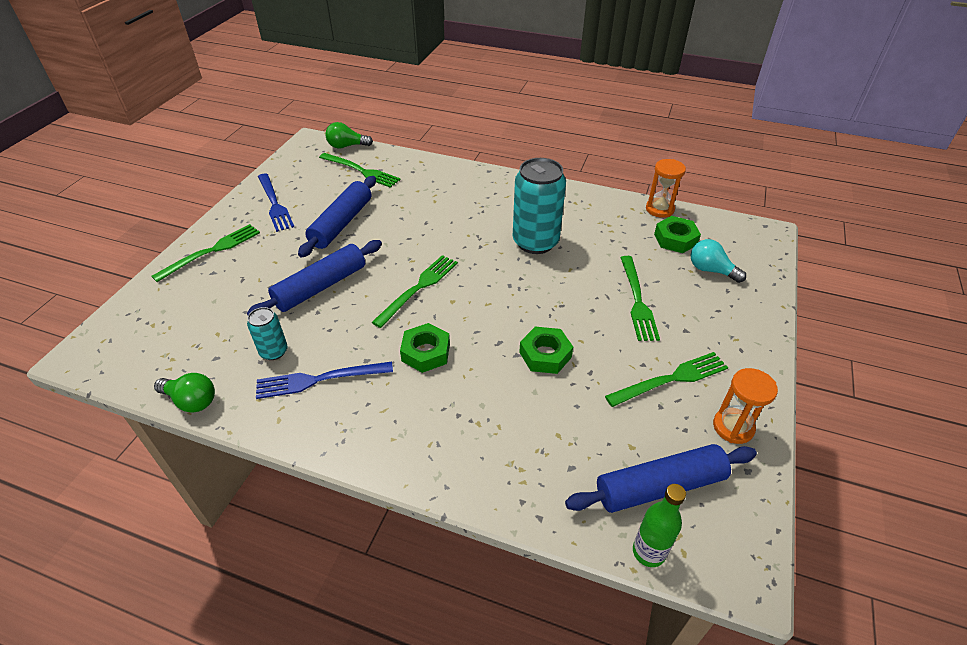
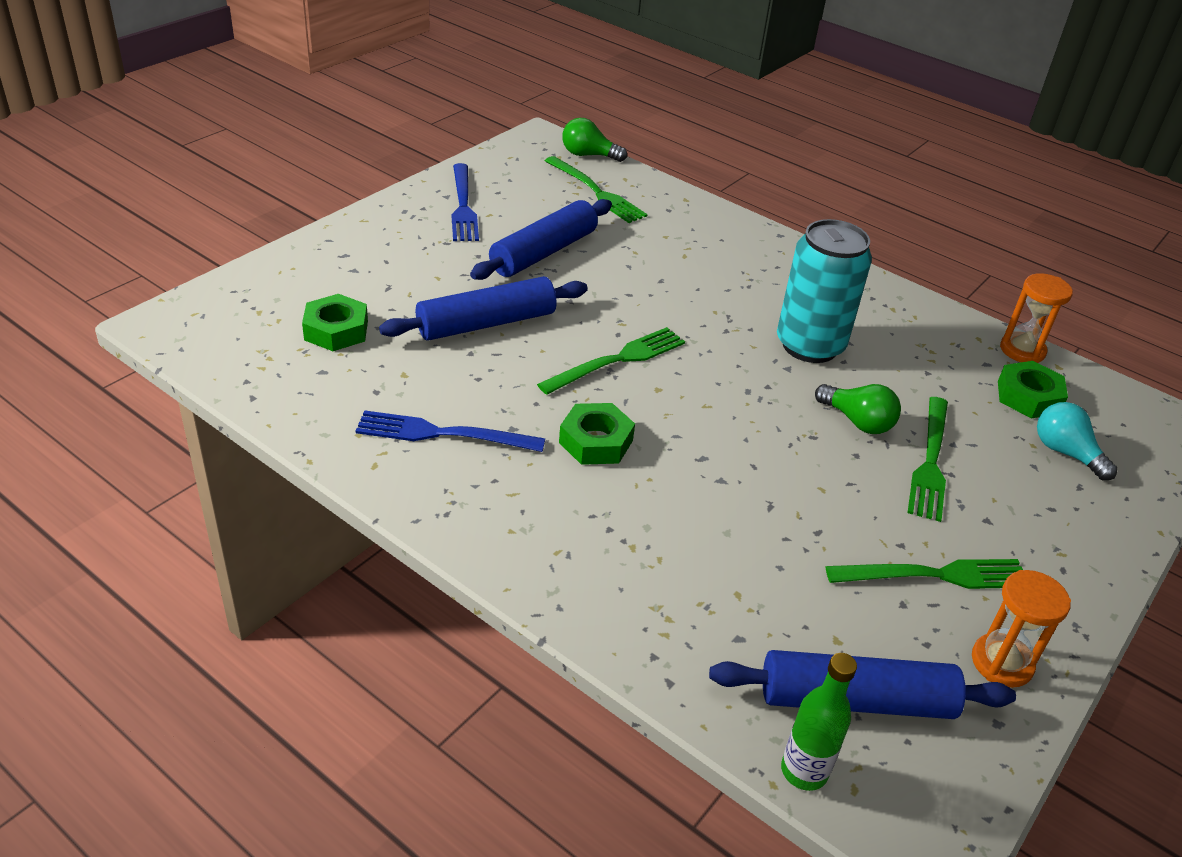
camera: 15 degrees right, 5 degrees down
green fork [151,224,260,282] -> none
green light bulb [154,373,215,413] -> green light bulb moved to [815,384,901,434]
turquoise can [247,307,288,360] -> none
green nut [519,327,573,374] -> green nut moved to [302,294,368,351]

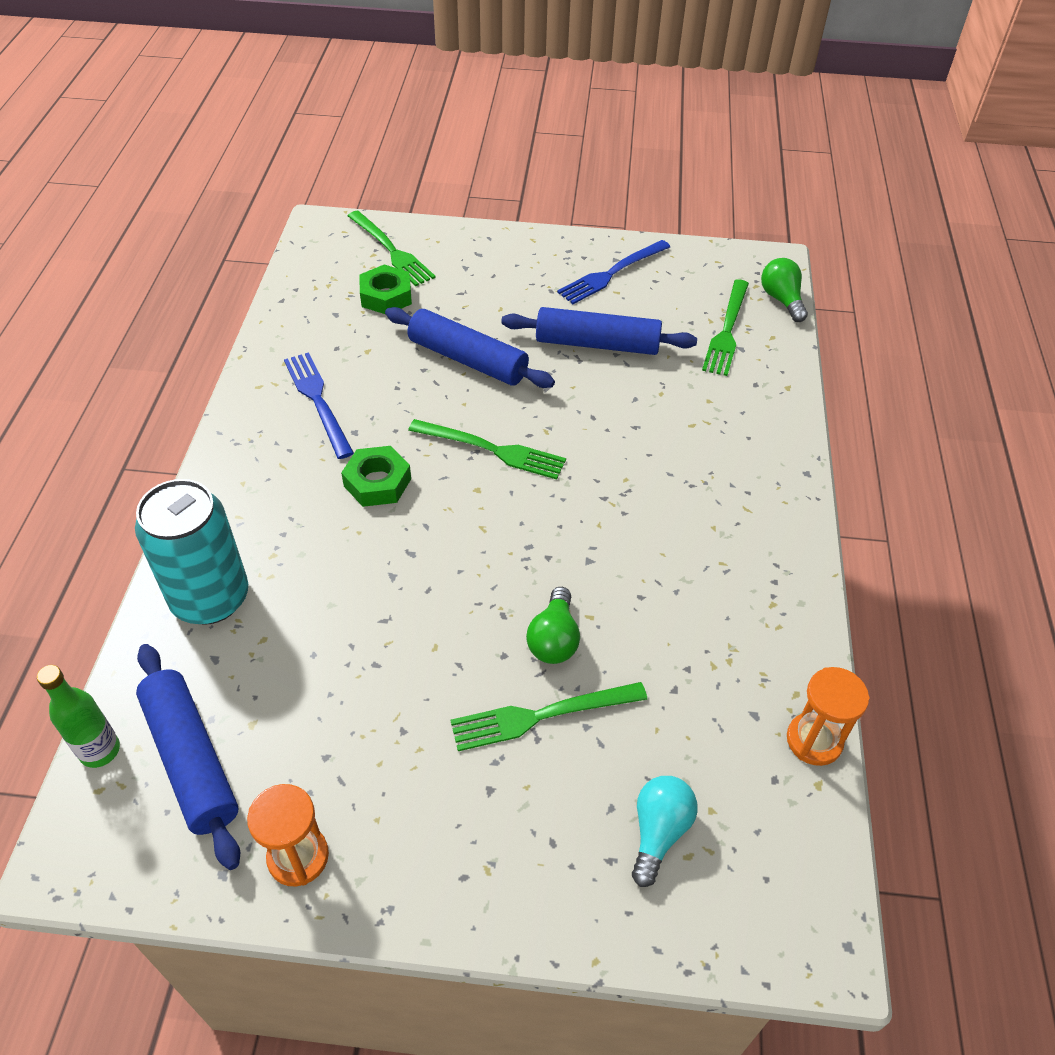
camera: 60 degrees right, 10 degrees up
turquoise can [777,219,872,363] -> turquoise can moved to [135,479,248,625]
green fork [825,559,1023,589] -> green fork moved to [348,211,436,286]
green nut [998,361,1068,419] -> none

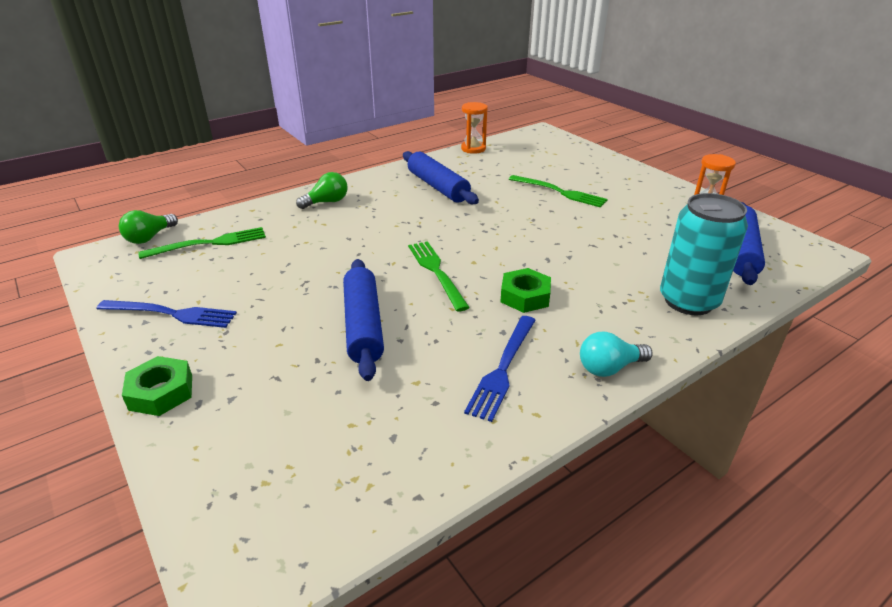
camera: 130 degrees left, 15 degrees down
green bottle [37,665,120,768] -> none
green fork [348,211,436,286] -> none
green nut [359,265,412,314] -> green nut moved to [122,356,192,416]
blue rolling pin [501,307,697,355] -> blue rolling pin moved to [403,151,479,204]
green light bulb [526,587,580,664] -> green light bulb moved to [296,172,348,209]
turquoise light bulb [632,776,697,887] -> turquoise light bulb moved to [580,331,653,377]

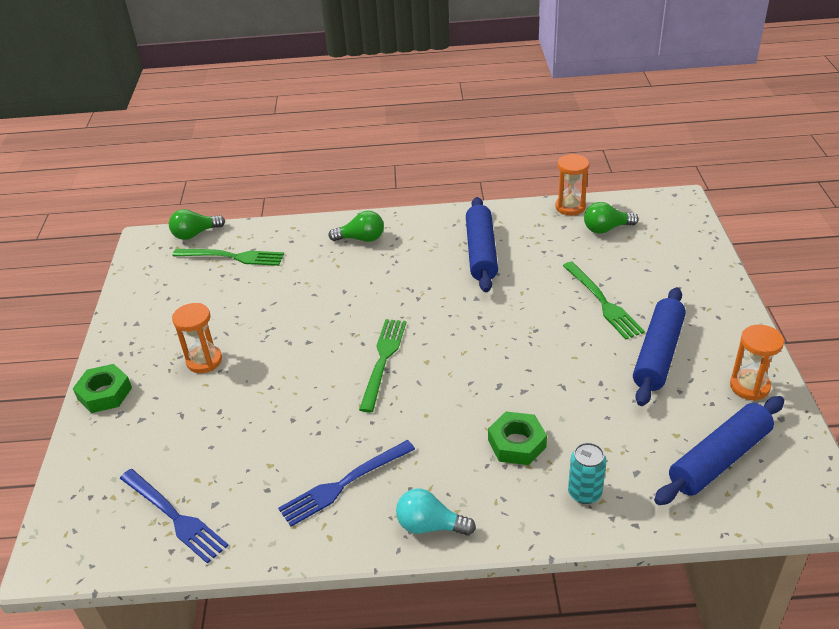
camera: 35 degrees right, 5 degrees up
blue fork [96,300,237,328] -> blue fork moved to [120,469,229,564]
blue rolling pin [343,259,384,381] -> blue rolling pin moved to [633,287,686,406]
green nut [500,268,551,313] -> green nut moved to [488,411,547,465]
turquoise can [660,193,748,315] -> turquoise can [568,442,606,504], size x0.51
none -> orange hourglass [172,303,222,373]
none -> green light bulb [584,202,639,234]

